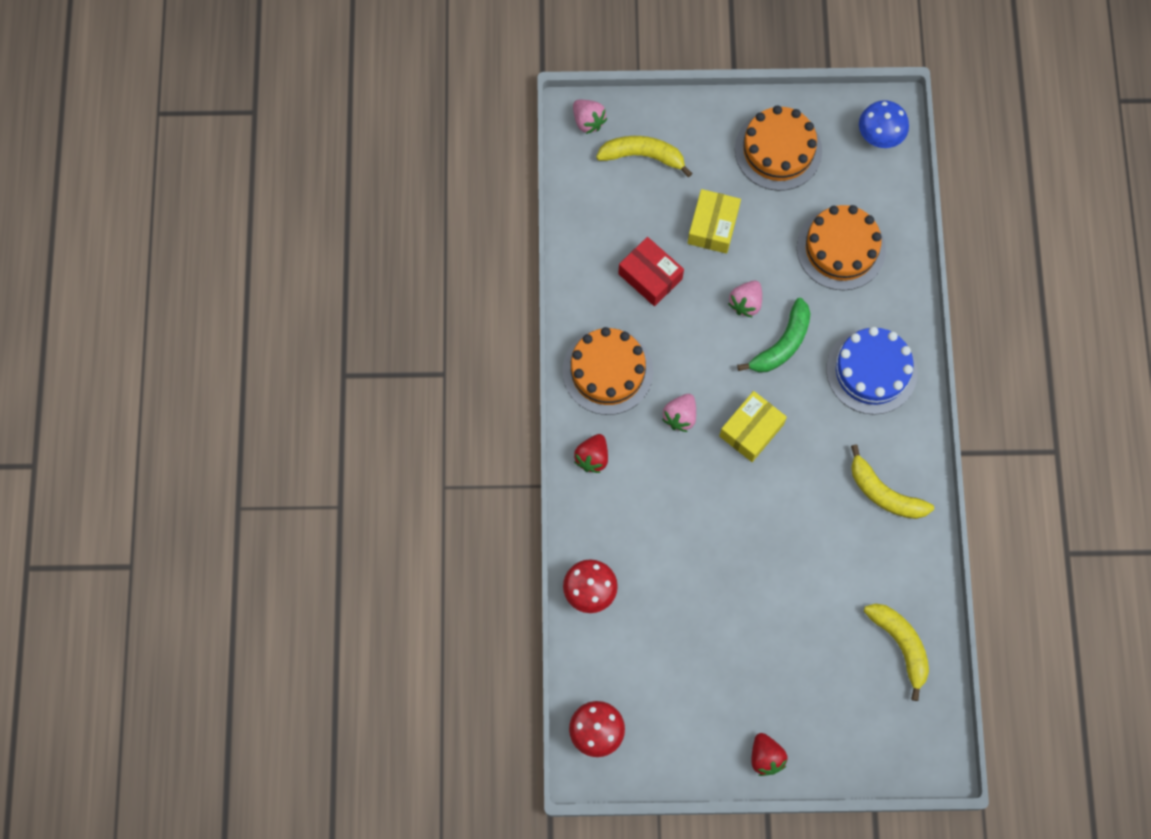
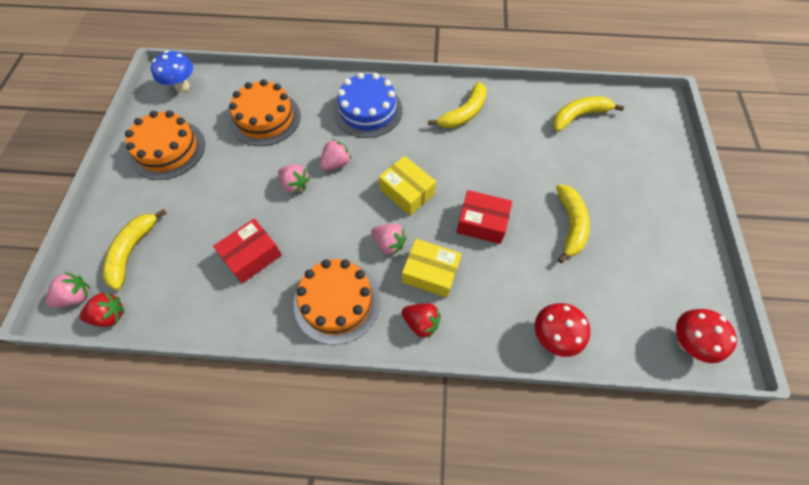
camera: 85 degrees left, 10 degrees down
yellow box [688,189,741,254] -> yellow box moved to [402,239,462,298]
green banana [737,298,811,373] -> pink strawberry [319,139,351,171]
red strawberry [751,733,788,776] -> red strawberry moved to [80,292,125,327]
none -> red box [456,190,512,244]
none -> yellow banana [556,184,590,263]

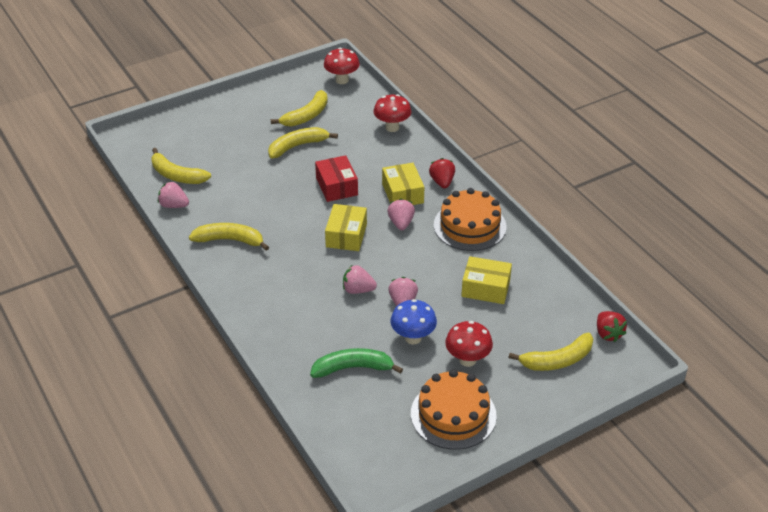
camera: 125 degrees left, 20 degrees down
pink strawberry [46,272,90,307] -> pink strawberry moved to [158,182,189,208]
red strawberry [80,292,125,327] -> red strawberry turned 150 degrees counterclockwise [597,311,627,342]
blue mushroom [151,51,193,92] -> blue mushroom moved to [390,299,437,345]
red box [213,219,282,283] -> yellow box [461,256,512,304]
orange cake [229,79,301,146] -> green banana [310,348,403,378]
blue cake [333,72,403,138] -> none
none -> yellow banana [271,90,328,127]
none -> red mushroom [445,321,493,367]

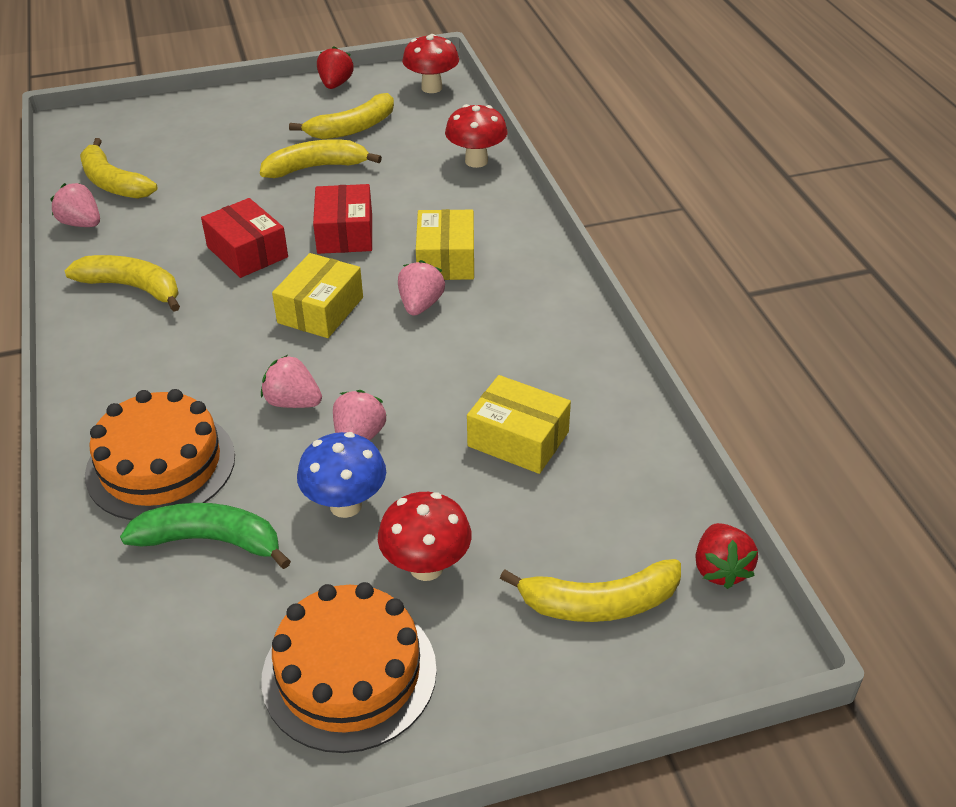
camera: 15 degrees right, 0 degrees up
red strawberry [429,158,455,188] -> red strawberry moved to [317,46,354,89]
orange cake [434,188,507,251] -> orange cake moved to [85,389,235,520]
none -> red box [201,198,288,278]

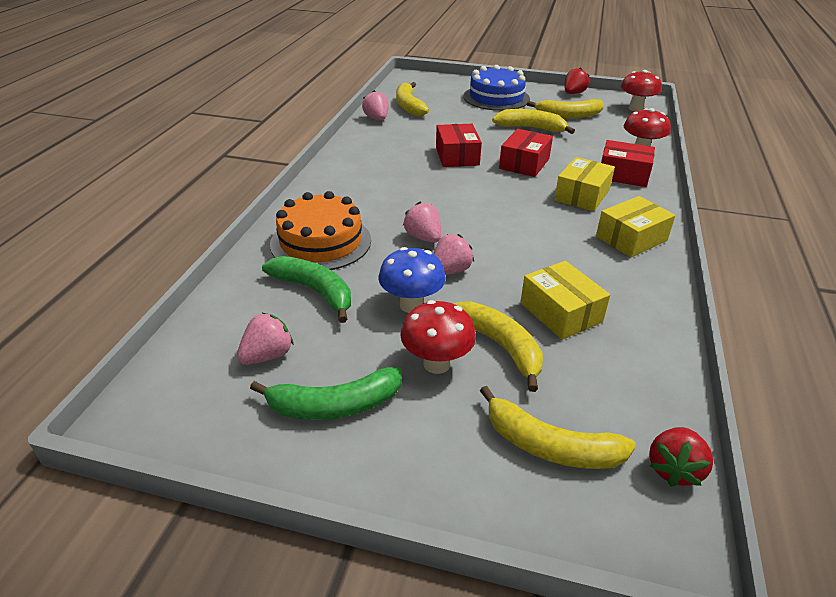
camera: 30 degrees right, 5 degrees down
yellow banana [65,255,180,312] -> yellow banana moved to [454,301,543,392]
orange cake [261,582,437,753] -> green banana [250,367,402,420]
yellow box [272,253,363,338] -> yellow box moved to [596,196,675,257]
pink strawberry [398,260,445,316] -> pink strawberry moved to [237,312,294,365]
none -> blue cake [463,65,530,111]
none -> red box [601,140,655,187]

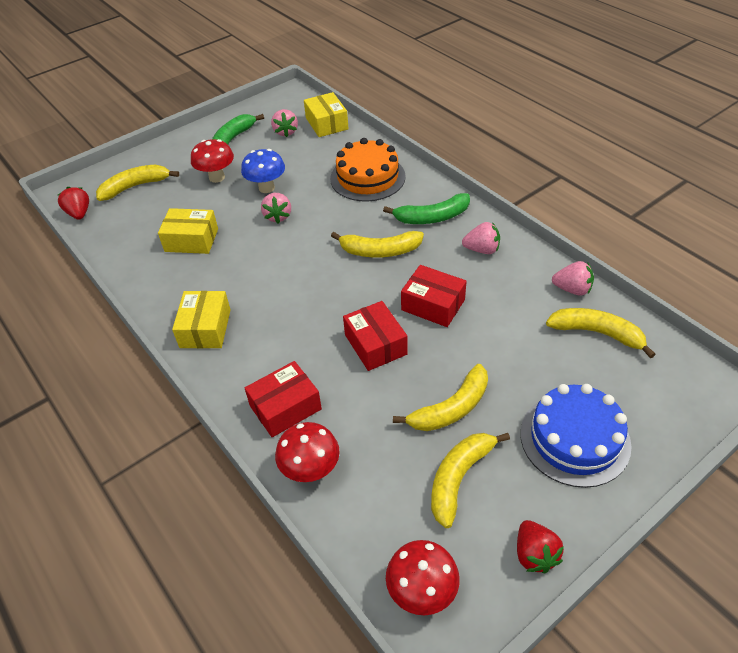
camera: 130 degrees right, 10 degrees up
green banana [262,256,351,323] -> green banana moved to [383,193,470,224]
pink strawberry [403,202,441,243] -> pink strawberry moved to [462,222,500,254]
yellow banana [454,301,543,392] -> yellow banana moved to [331,231,424,258]
yellow box [554,157,615,211] -> yellow box moved to [304,92,348,137]

